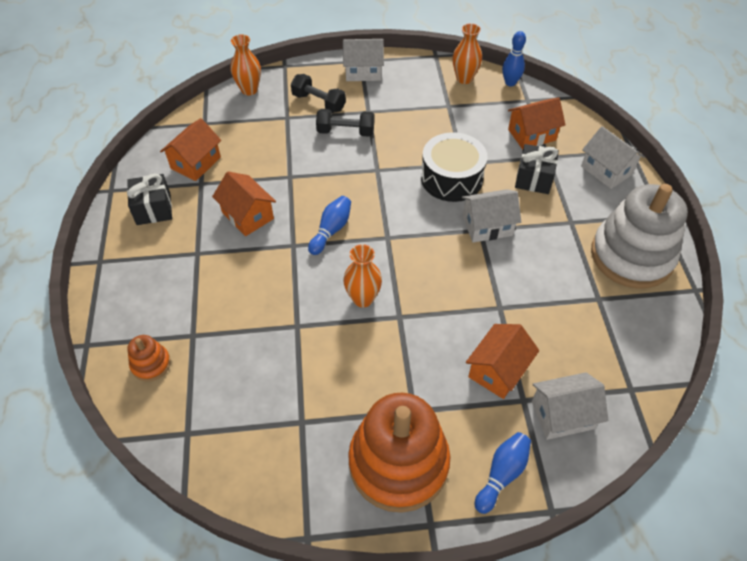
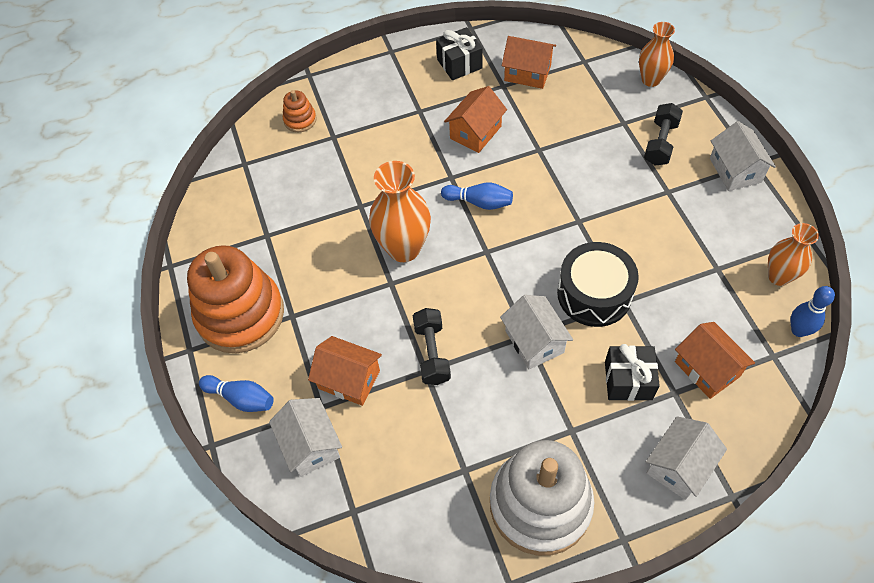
camera: 80 degrees right, 5 degrees up
black dumbbell [316,109,374,137] -> black dumbbell moved to [413,308,451,385]
orange vase [343,244,382,307] -> orange vase [369,161,431,262], size x1.58

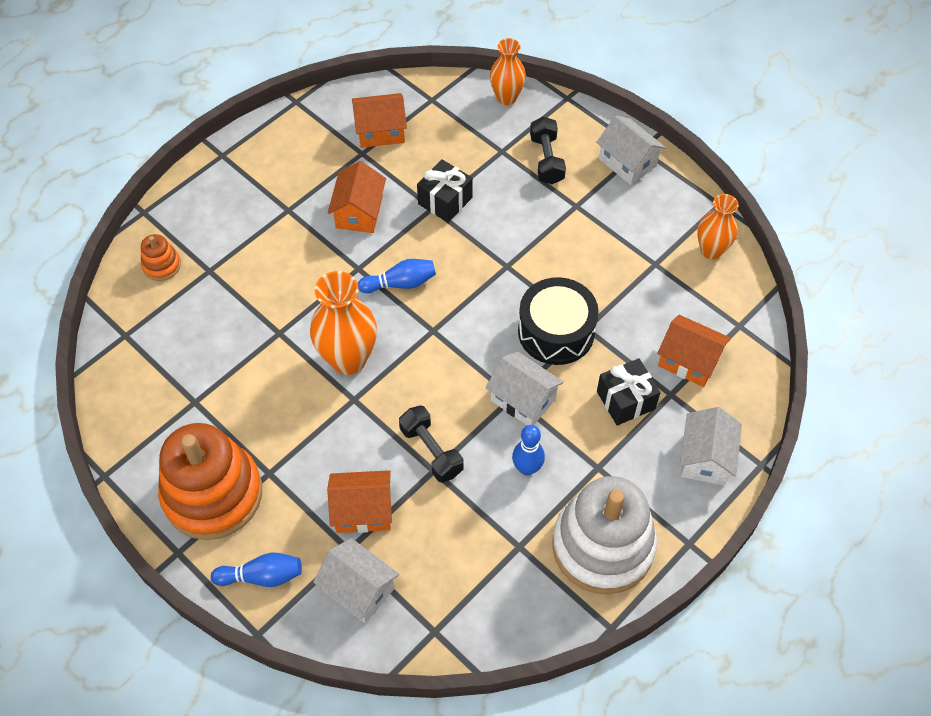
camera: 30 degrees left, 0 degrees up
black gift [436,27,483,80] -> black gift moved to [417,159,473,223]
blue bowling pin [790,286,835,337] -> blue bowling pin moved to [512,425,545,475]

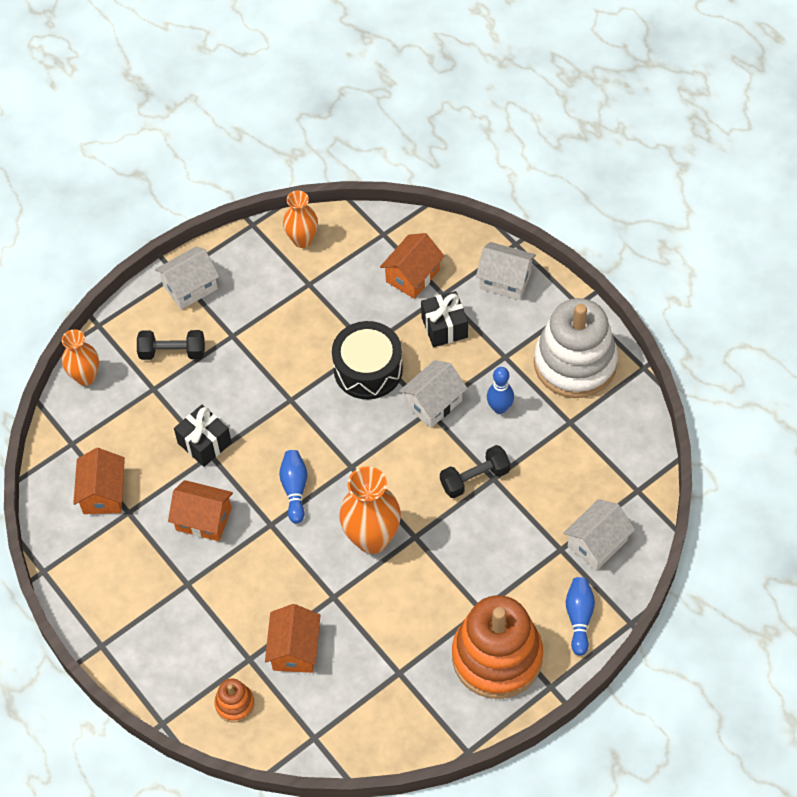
camera: 80 degrees left, 0 degrees up
orange house [327,470,392,533] -> orange house moved to [265,604,321,673]

